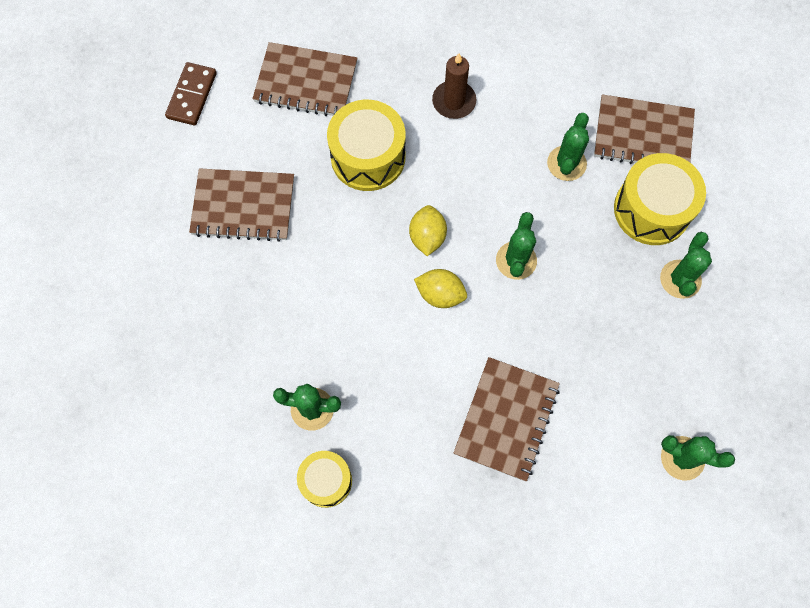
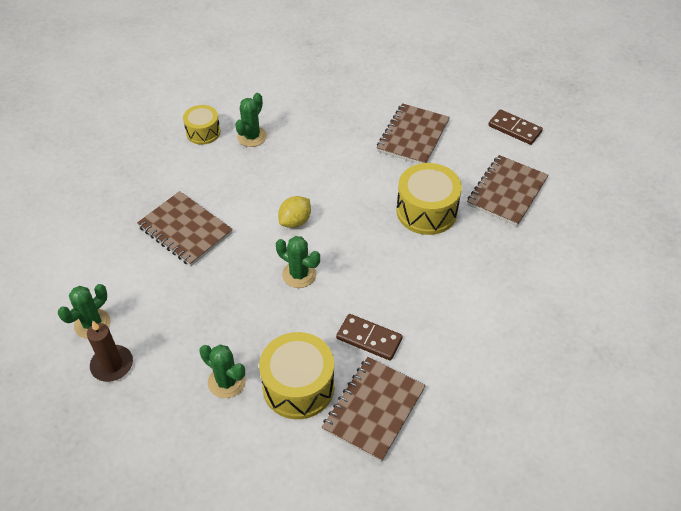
camera: 110 degrees right, 20 degrees down
yellow lemon [409,205,447,256] -> none
brown candle [432,53,476,119] -> brown candle moved to [87,321,133,382]
green cactus [547,113,589,181] -> brown domino [336,314,403,360]

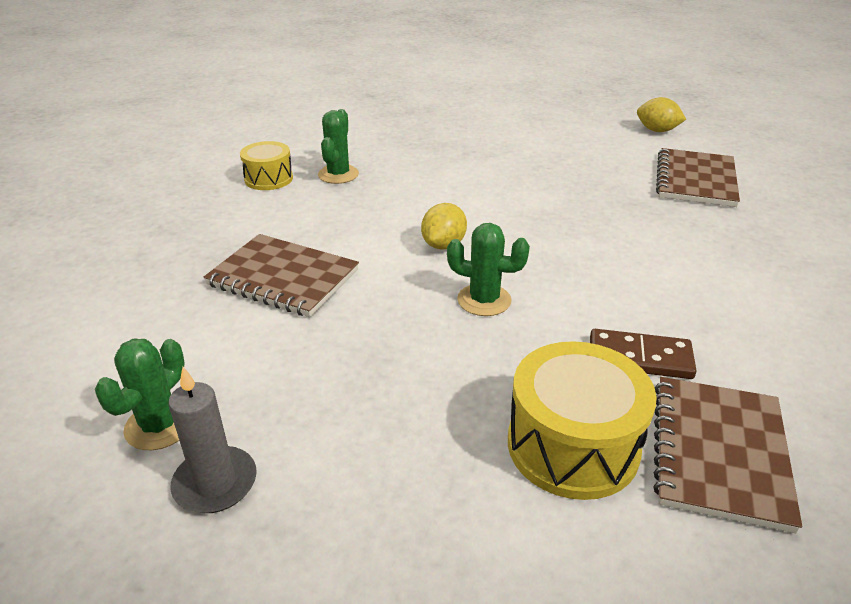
camera: 15 degrees left, 15 degrees down
brown candle [87,321,133,382] -> grey candle [168,367,257,513]
green cactus [199,345,246,398] -> none
brown notebook [377,103,450,164] -> none
yellow drum [396,163,462,235] -> none
brown domino [488,109,543,145] -> yellow lemon [637,97,686,132]

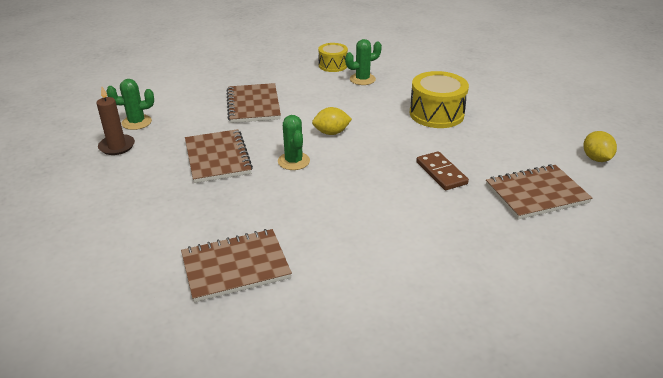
camera: 55 degrees right, 0 degrees up
grey candle [168,367,257,513] -> brown candle [96,87,135,155]
yellow drum [508,341,657,500] -> yellow drum moved to [410,71,469,128]
brown domino [590,329,697,379] -> brown domino moved to [416,151,469,190]
none -> brown notebook [185,129,253,183]

